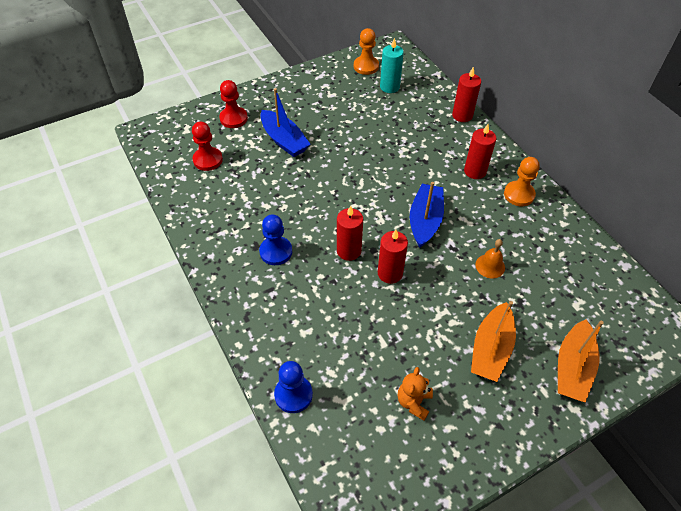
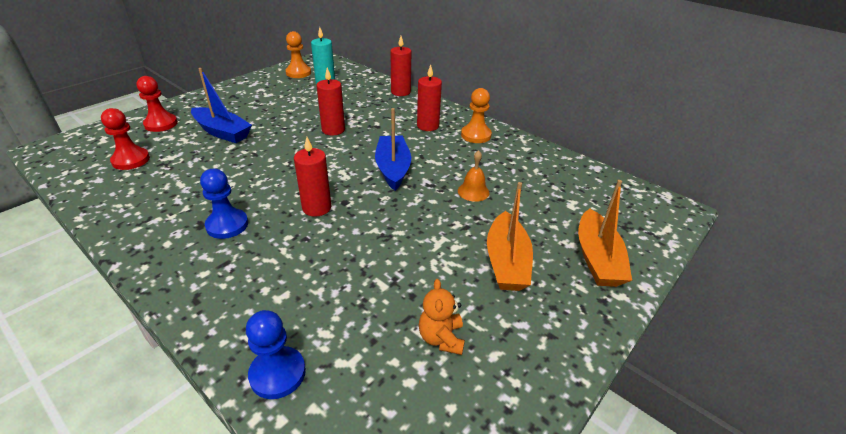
camera: 20 degrees left, 15 degrees down
red candle [378,230,408,284] -> red candle moved to [317,67,345,135]

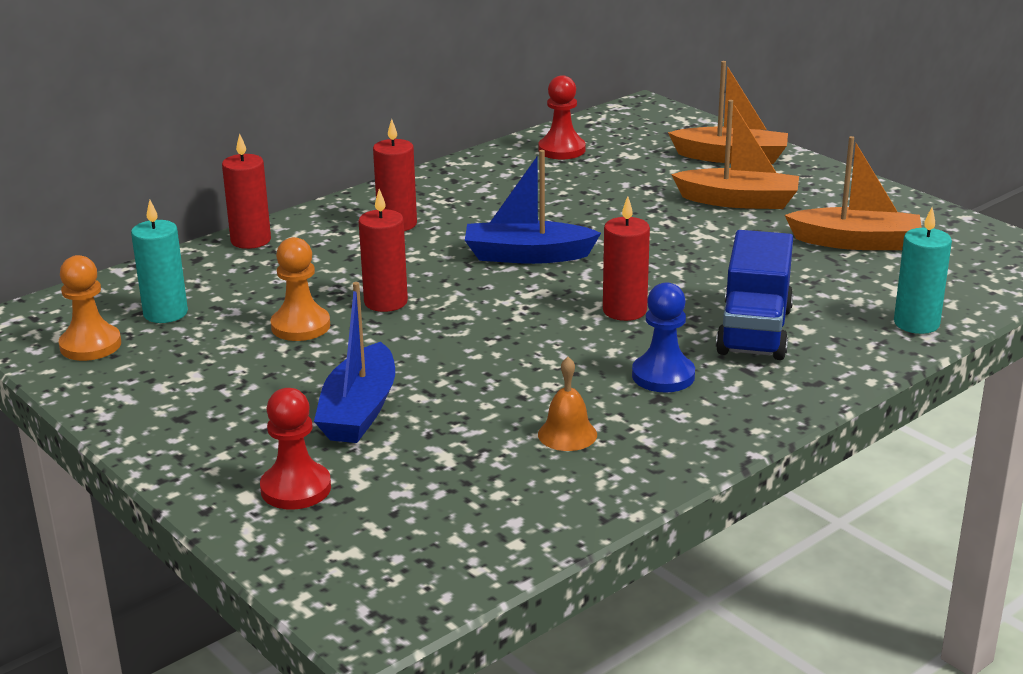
camera: 80 degrees left, 10 degrees down
red pawn [101,108,150,170] -> red pawn moved to [538,75,586,159]
blue boat [191,68,252,143] -> blue boat turned 150 degrees clockwise [314,282,395,443]
blue pawn [246,310,306,399] -> turquoise candle [894,207,952,334]
orange teddy bear [419,279,465,355] -> orange boat [785,136,922,250]
orange bell [458,150,489,202] -> orange bell moved to [538,357,597,451]
orange pawn [461,88,492,143] -> orange pawn moved to [271,237,330,341]
none -> blue truck [716,230,793,360]

